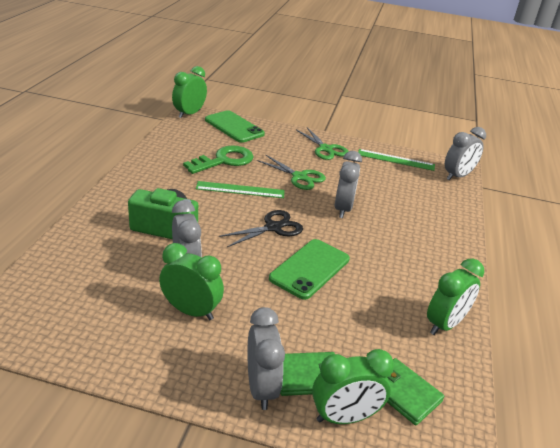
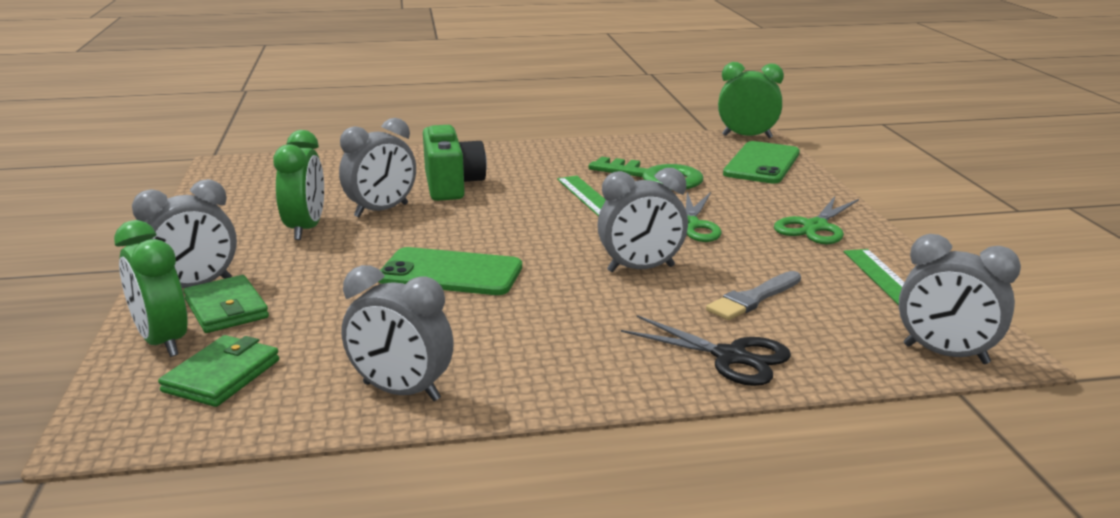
camera: 70 degrees right, 10 degrees down
black scissors [219,210,303,247] -> black scissors moved to [621,315,791,386]
green clock [427,259,484,335] -> grey clock [341,265,454,401]
none -> grey brush [706,271,801,320]

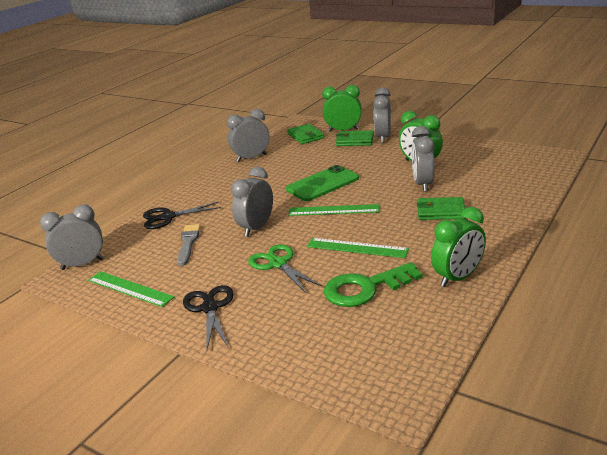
camera: 135 degrees right, 5 degrees up
green camera [423,125,487,201] -> green wallet [417,197,466,220]
green clock [718,62,784,138] -> green clock moved to [431,207,486,287]
green phone [723,141,800,184] -> none
green scissors [774,196,859,244] -> black scissors [183,285,234,349]
none -> green ruler [288,204,380,216]

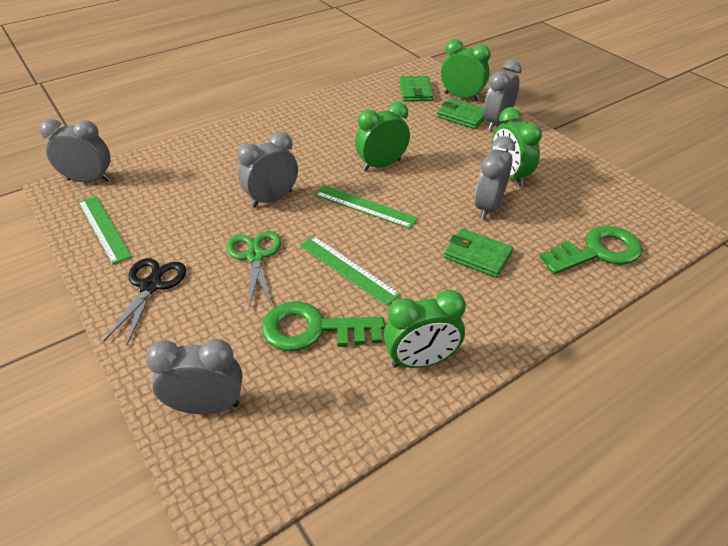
camera: 20 degrees right, 15 degrees up
black scissors [143,201,221,229] -> none
grey brush [177,224,201,266] -> none
grey clock [227,109,269,162] -> grey clock moved to [146,339,243,414]
green phone [286,165,359,201] -> green clock [355,101,410,171]
none -> green key [539,226,643,274]

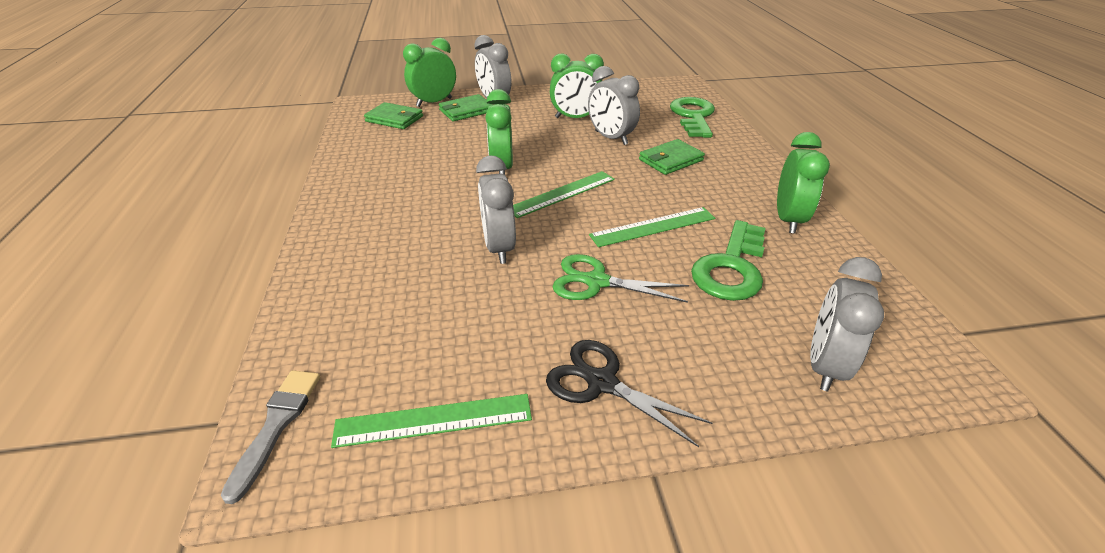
camera: 65 degrees left, 5 degrees down
grey clock [40,119,110,182] -> grey brush [221,370,320,504]

